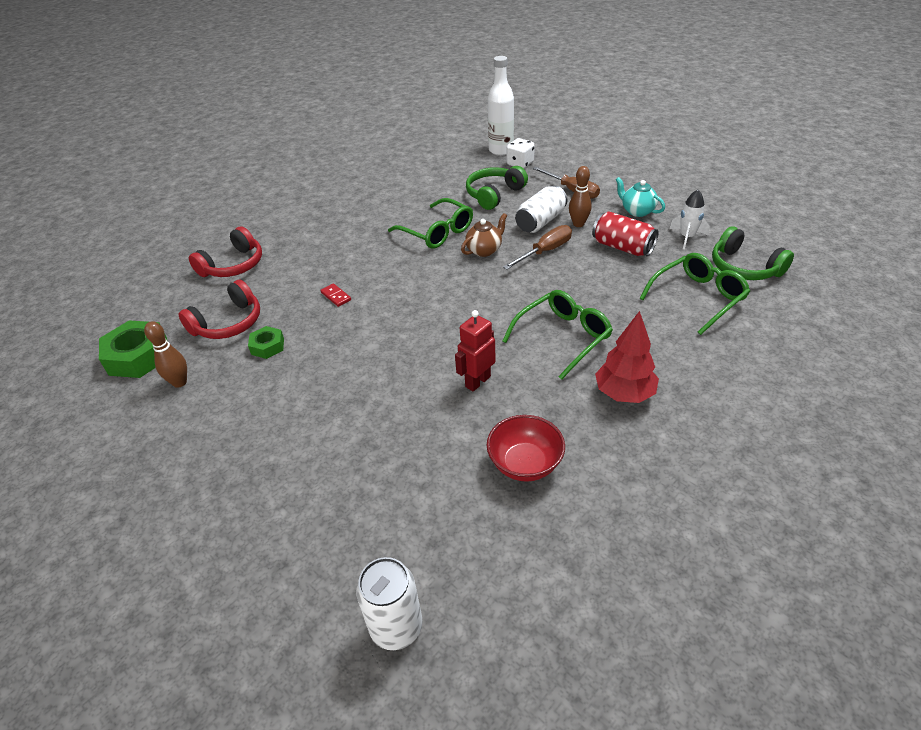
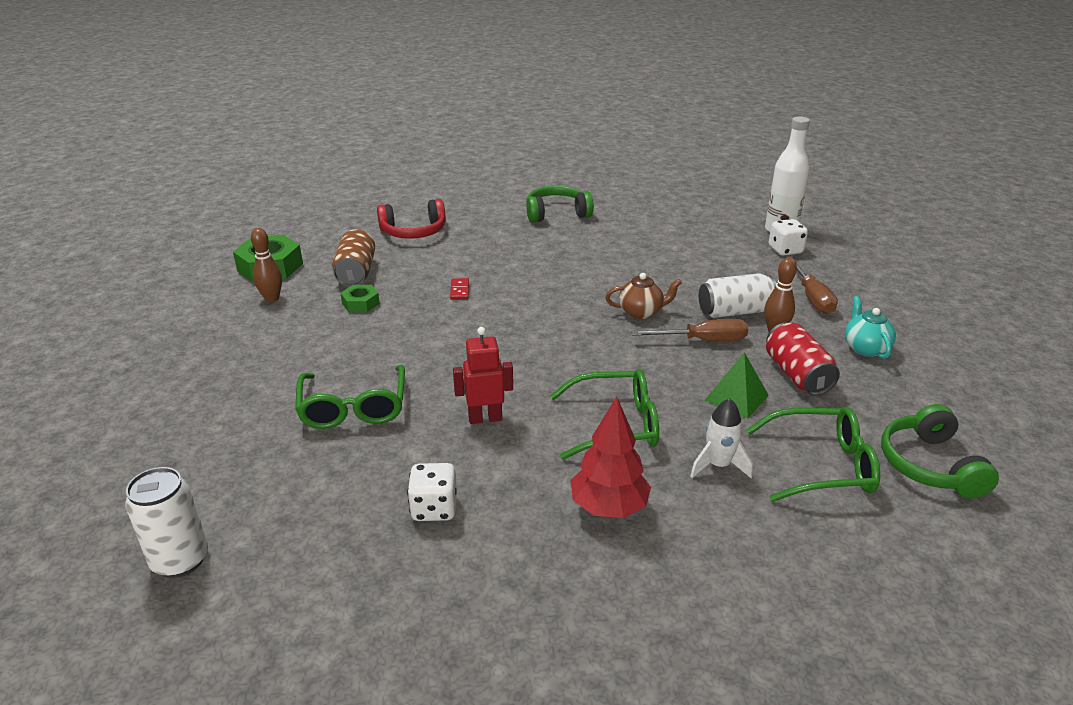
camera: 35 degrees right, 10 degrees down
red headphones [178,279,260,339] -> brown can [332,230,375,286]
green glasses [388,198,473,249] -> green glasses moved to [295,365,405,429]
green headphones [466,166,528,210] -> green headphones moved to [526,186,594,222]
red bowl [487,415,565,482] -> white dice [407,463,457,521]
white rocket [669,190,710,250] -> white rocket moved to [690,398,753,479]
none -> green pyramid [704,352,769,419]

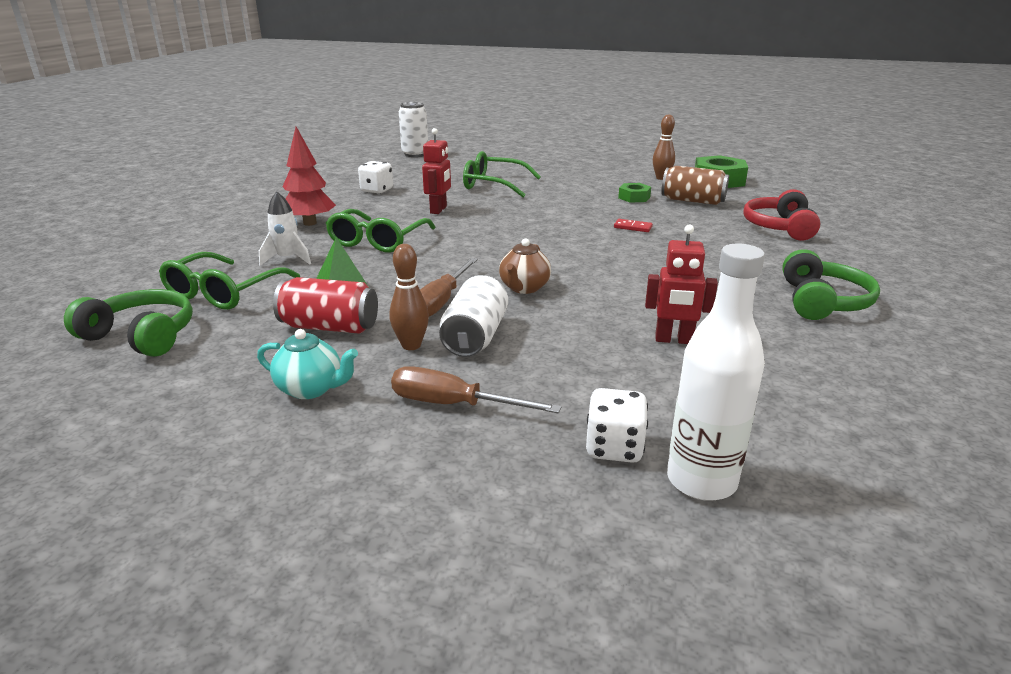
camera: 115 degrees right, 5 degrees down
none -> red robot [645,224,718,344]

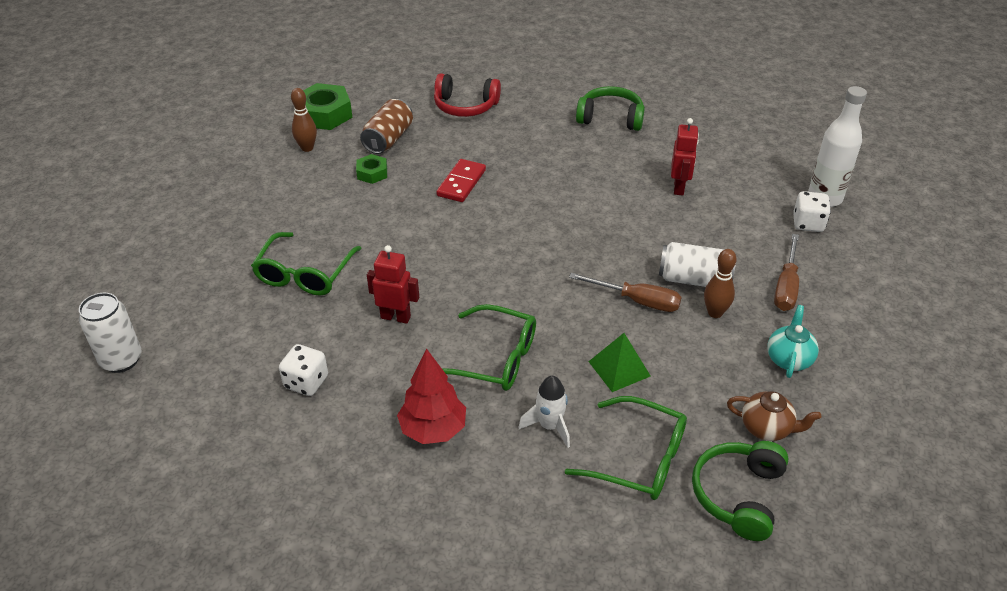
camera: 90 degrees left, 15 degrees up
red can [273,277,378,334] -> none
brown teapot [499,238,551,294] -> brown teapot moved to [727,391,821,441]
red domino [614,219,653,232] -> red domino [436,159,486,202], size x1.74

